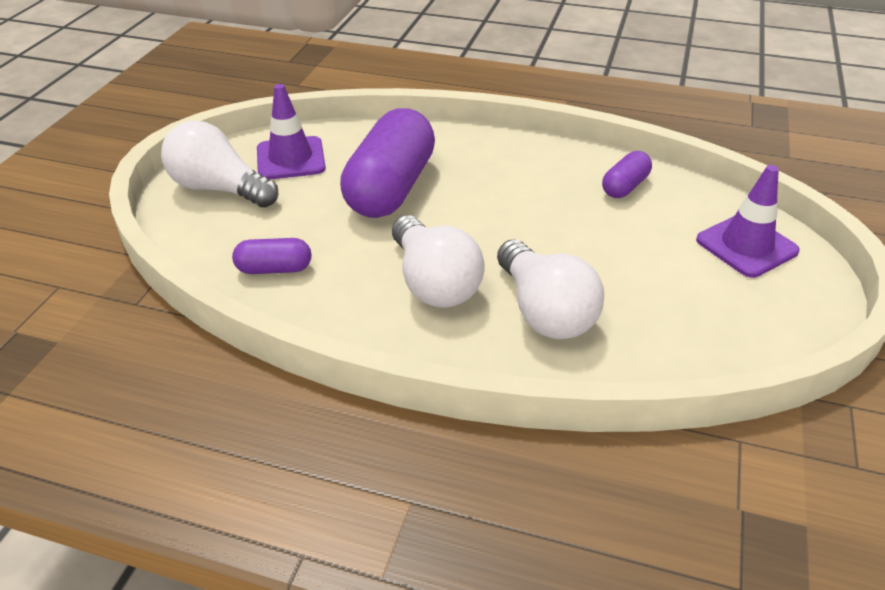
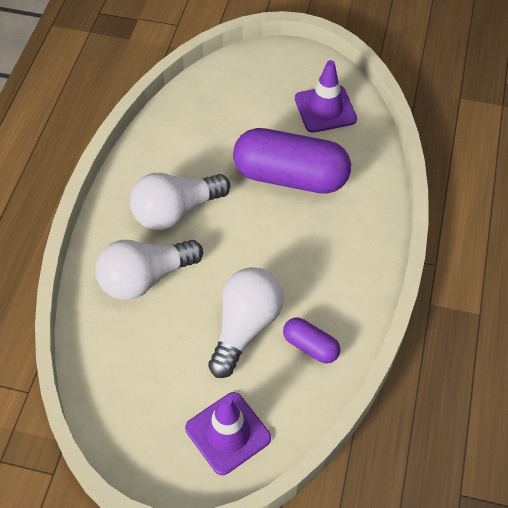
camera: 85 degrees right, 15 degrees up
white light bulb [161,120,278,208] -> white light bulb moved to [208,267,284,378]
purple capsule [232,238,311,274] -> none

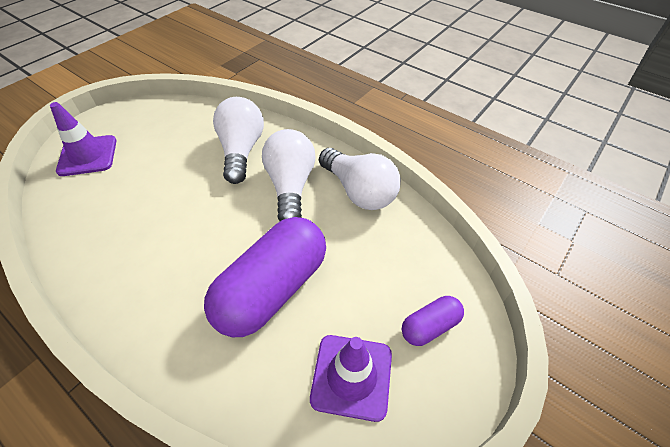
camera: 115 degrees right, 5 degrees down
white light bulb [208,267,284,378] -> white light bulb moved to [319,148,401,210]
purple capsule [283,317,340,363] -> purple capsule moved to [402,296,464,346]

